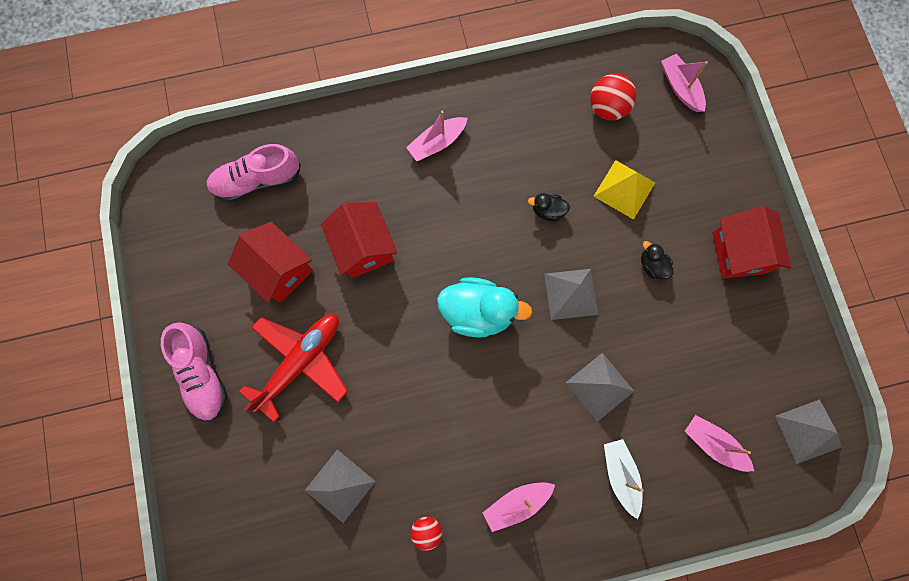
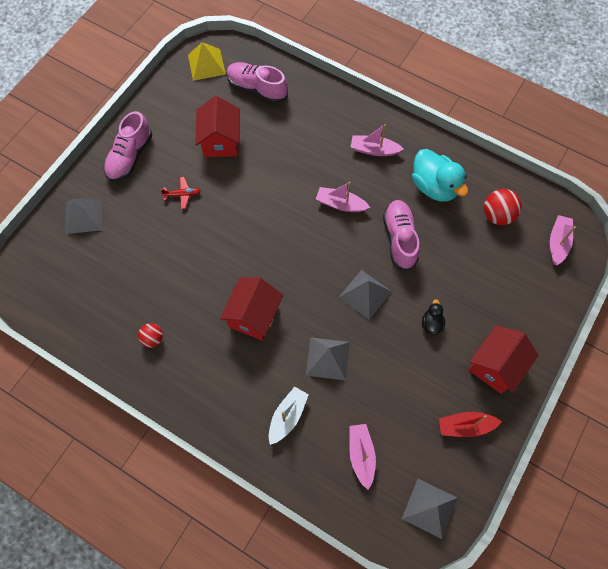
camera: 45 degrees right, 10 degrees down
red plane [239,314,348,422] -> red plane [160,177,201,209], size x0.43
grey pyramid [305,449,376,523] -> grey pyramid moved to [65,198,102,234]
red house [321,202,397,278] -> red house moved to [220,277,283,341]
turquoise duck [437,277,533,338] -> turquoise duck moved to [412,149,468,202]
pink boat [483,482,555,532] -> pink boat moved to [316,182,370,212]
black duck [528,193,570,221] -> pink shoe [383,200,420,271]
yellow pyramid [593,160,655,220] -> yellow pyramid moved to [188,42,226,81]
none -> red boat [439,412,502,437]

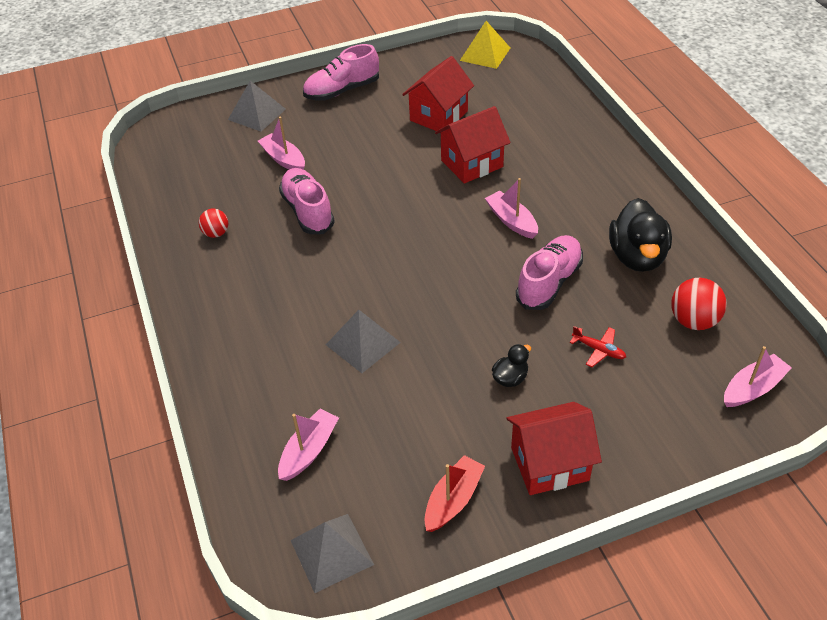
camera: 40 degrees right, 20 degrees down
red plane [160,177,201,209] -> red plane moved to [570,326,626,367]
red house [220,277,283,341] -> red house moved to [435,106,510,184]
pink shoe [227,62,288,103] -> pink shoe moved to [279,168,335,234]
white boat [269,387,309,445] -> none
grey pyramid [339,270,392,320] -> none
pink boat [351,124,404,156] -> pink boat moved to [258,117,305,170]
turquoise duck [412,149,468,202] -> black duck [609,198,672,272]
red boat [439,412,502,437] -> red boat turned 90 degrees clockwise [425,455,485,532]

